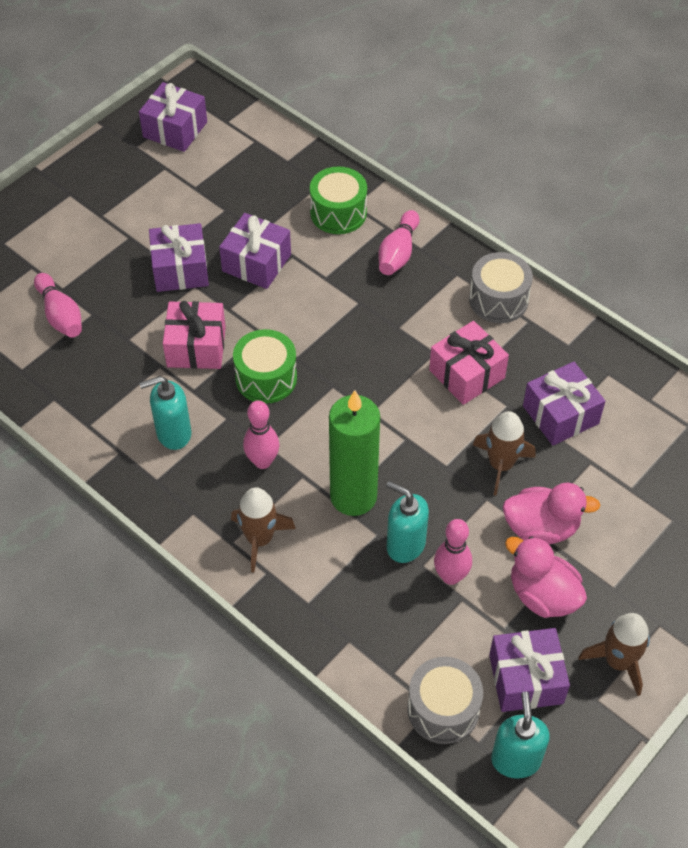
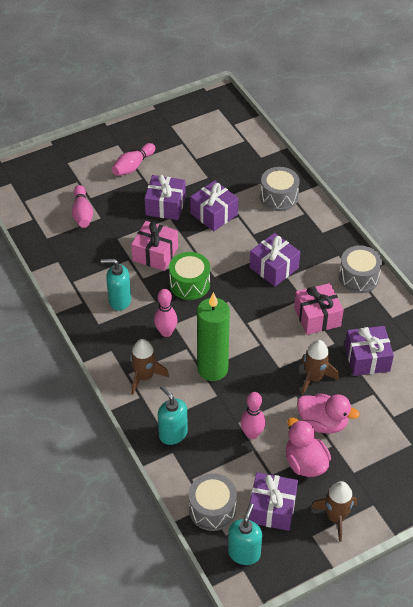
camera: 20 degrees right, 5 degrees down
purple gift [139,82,207,152] -> purple gift moved to [250,233,300,286]
green drum [310,167,367,234] -> grey drum [260,167,299,211]
pink bowling pin [378,210,420,275] -> pink bowling pin moved to [112,143,155,176]
turquoise soap dispenser [386,481,429,563] -> turquoise soap dispenser moved to [158,385,188,445]

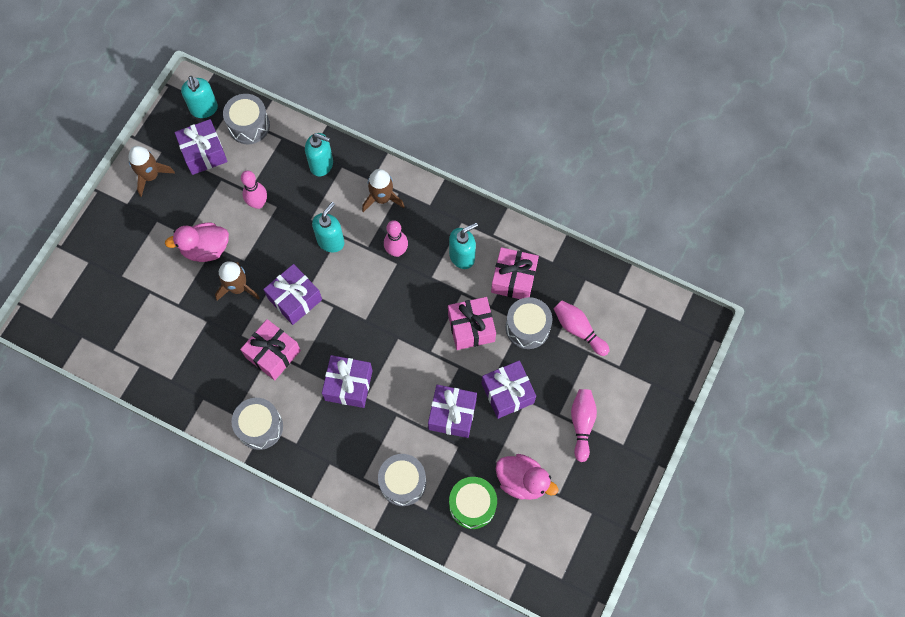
camera: 145 degrees right, 20 degrees up
green drum [169,252,210,300] -> green drum moved to [449,477,497,529]
green candle [197,292,230,381] -> turquoise soap dispenser [312,202,344,253]
pink duck [286,417,331,477] -> pink duck moved to [496,454,558,500]
purple gift [345,326,394,376] -> purple gift moved to [263,264,322,325]
none -> pink gift [491,247,539,299]
none -> grey drum [506,297,552,349]

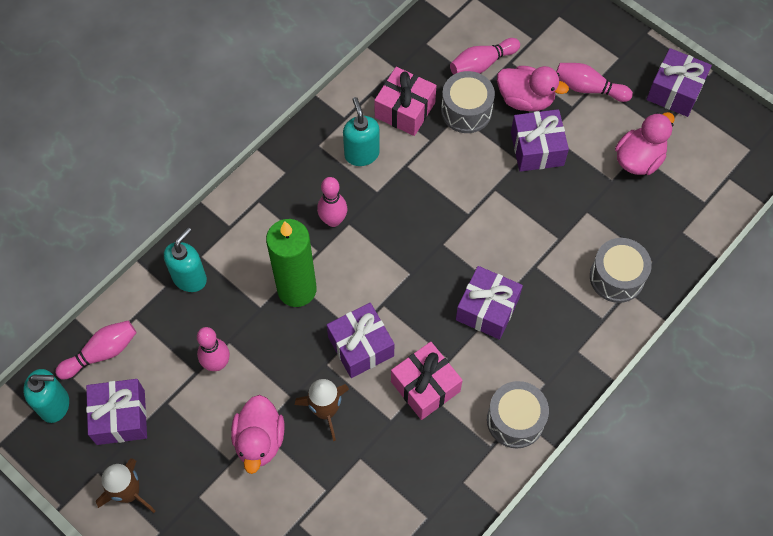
camera: 75 degrees left, 5 degrees down
grey drum [223,94,270,144] -> pink bowling pin [55,321,137,380]
turquoise soap dispenser [312,202,344,253] -> green candle [266,219,317,307]
brown rocket [362,169,405,212] -> none
purple gift [428,385,477,438] -> purple gift moved to [646,48,712,117]
pink gift [448,297,496,350] -> none
green drum [449,477,497,529] -> none
none -> pink duck [497,66,569,111]

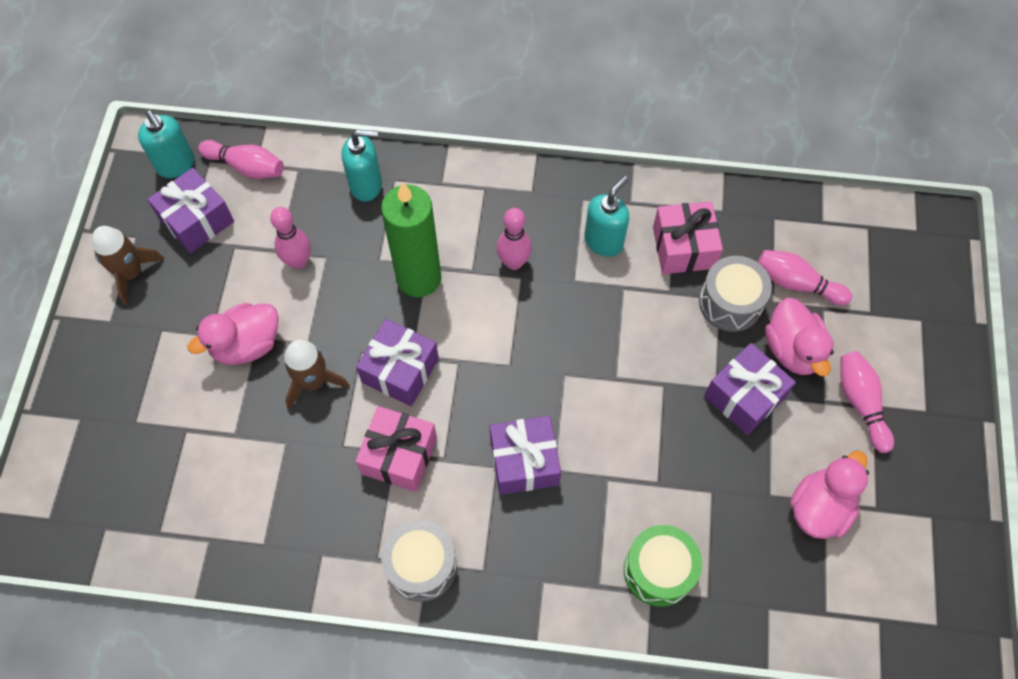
camera: 55 degrees right, 0 degrees up
grey drum [590,238,652,303] -> green drum [624,525,702,607]
pink duck [615,112,675,175] -> pink duck turned 60 degrees counterclockwise [790,451,869,539]
purple gift [646,48,712,117] -> none

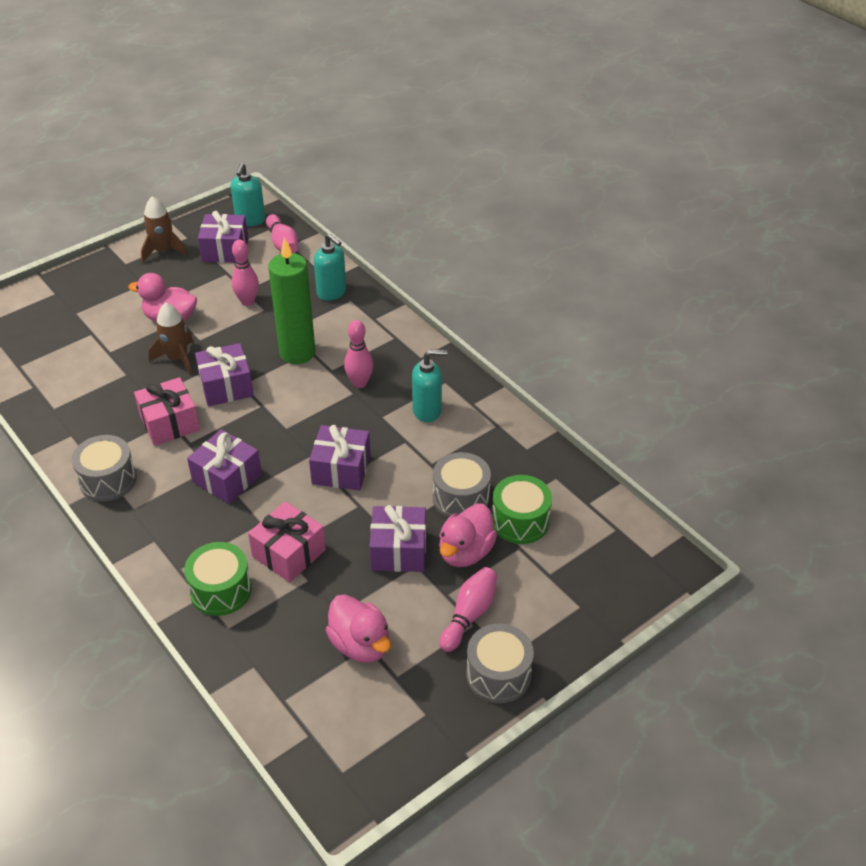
camera: 45 degrees right, 20 degrees down
pink gift [653,201,723,274] -> pink gift moved to [248,501,326,582]
pink bowling pin [758,250,852,305] -> green drum [492,475,552,544]
pink duck [790,451,869,539] -> pink duck turned 60 degrees clockwise [326,594,391,663]
none -> purple gift [309,425,371,491]
none -> grey drum [466,624,534,703]

